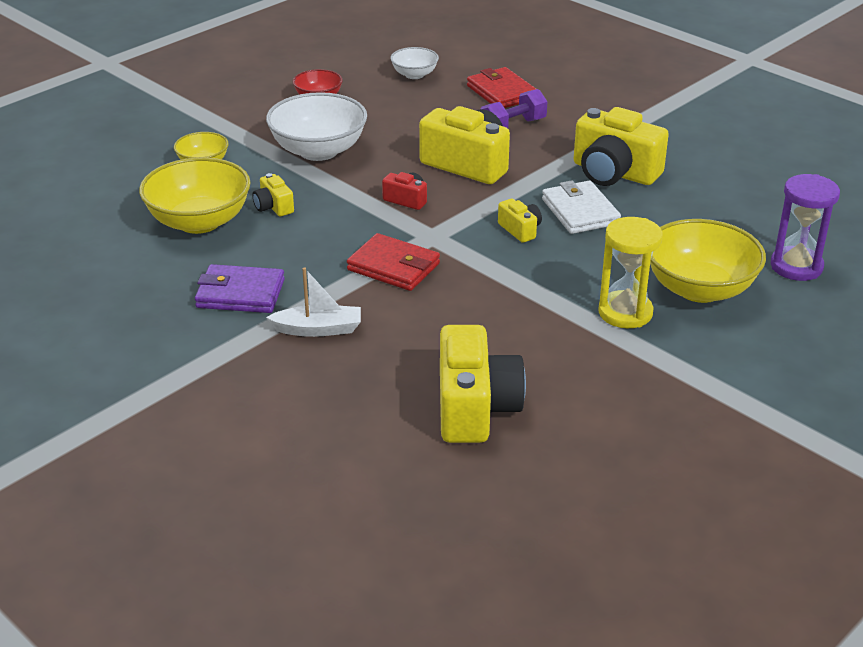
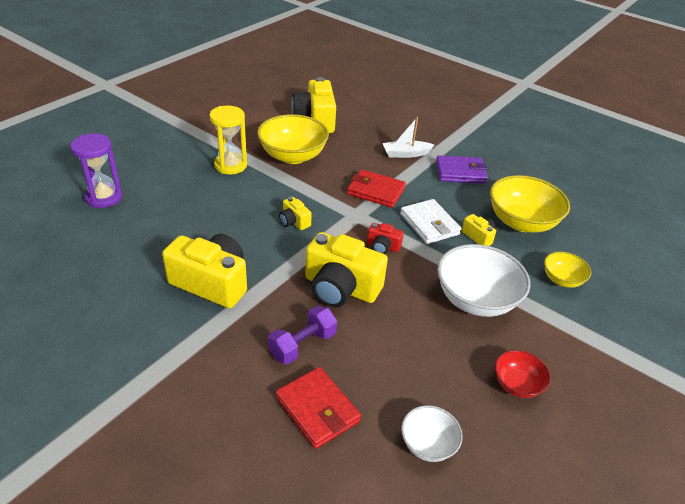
camera: 170 degrees right, 5 degrees up
white wallet [542,180,621,234] -> white wallet moved to [400,199,462,244]
yellow bowl [650,219,766,303] -> yellow bowl moved to [257,114,329,164]

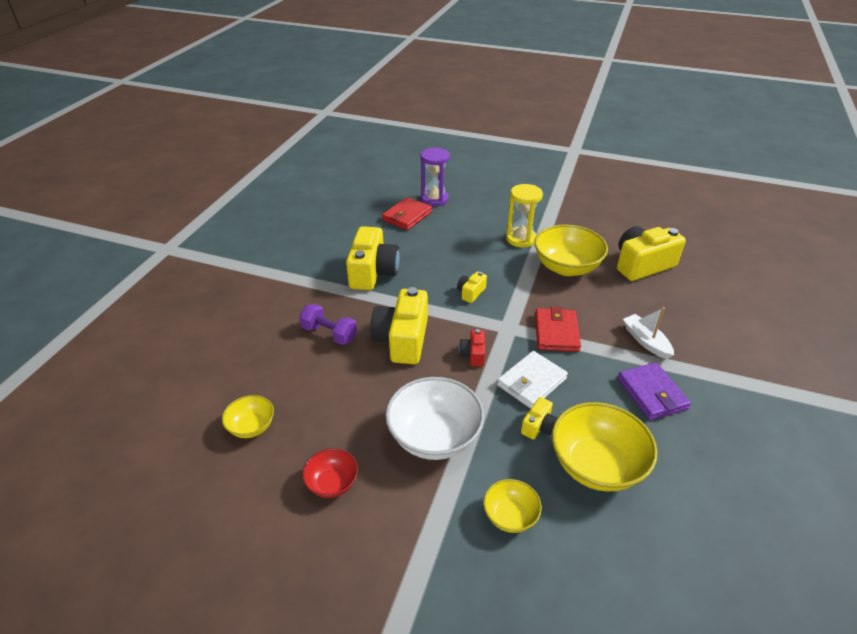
camera: 75 degrees right, 0 degrees up
red wallet [276,367,361,449] -> red wallet moved to [382,197,432,230]
white bowl [401,405,463,462] -> yellow bowl [222,395,274,438]

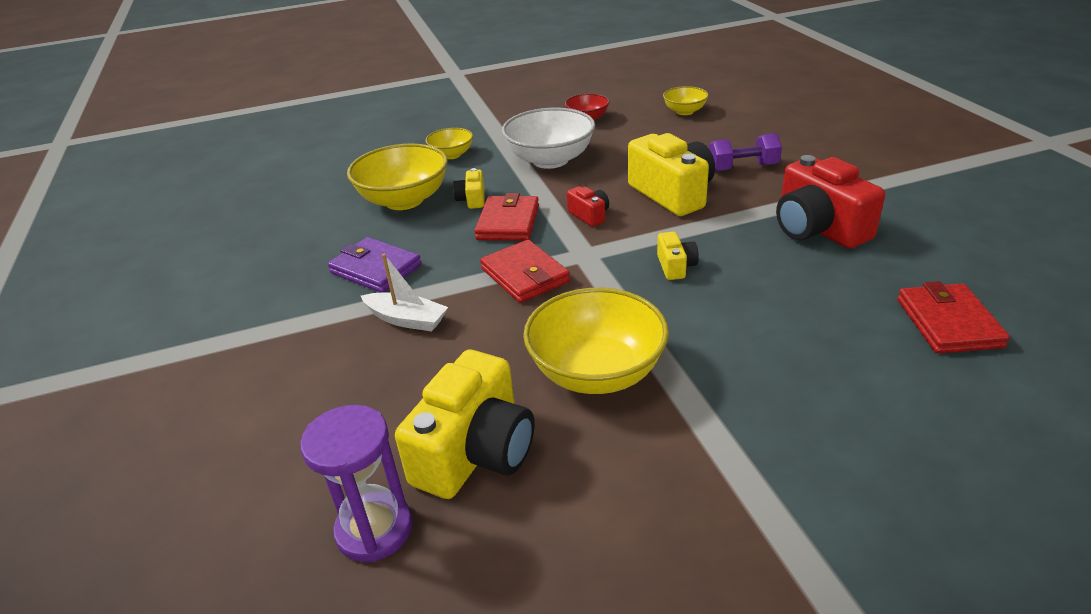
camera: 145 degrees right, 5 degrees down
yellow camera [346,226,400,290] -> red camera [776,155,885,249]
purple hourglass [421,148,450,206] -> purple hourglass moved to [300,405,413,562]
white wallet [497,351,568,409] -> red wallet [474,193,539,241]
yellow hourglass [506,184,543,247] -> none

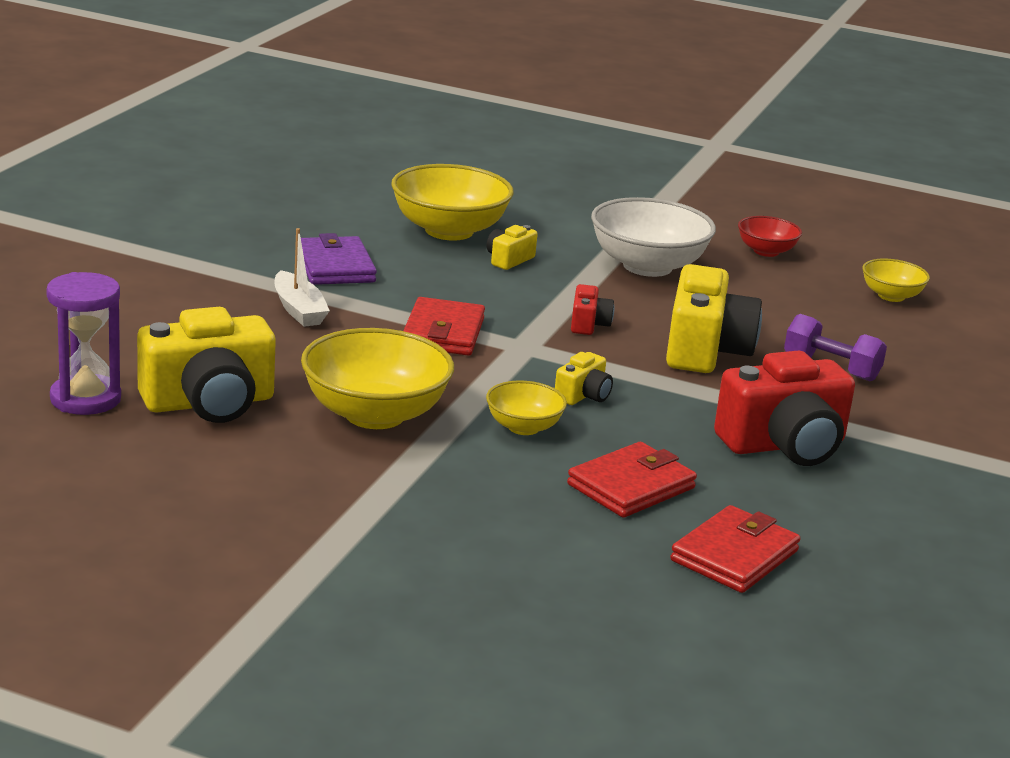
camera: 35 degrees right, 10 degrees down
yellow bowl [425,128,473,159] -> yellow bowl moved to [486,380,567,435]
red wallet [474,193,539,241] -> red wallet moved to [567,442,697,518]
red camera [776,155,885,249] -> red camera turned 120 degrees counterclockwise [714,351,855,466]

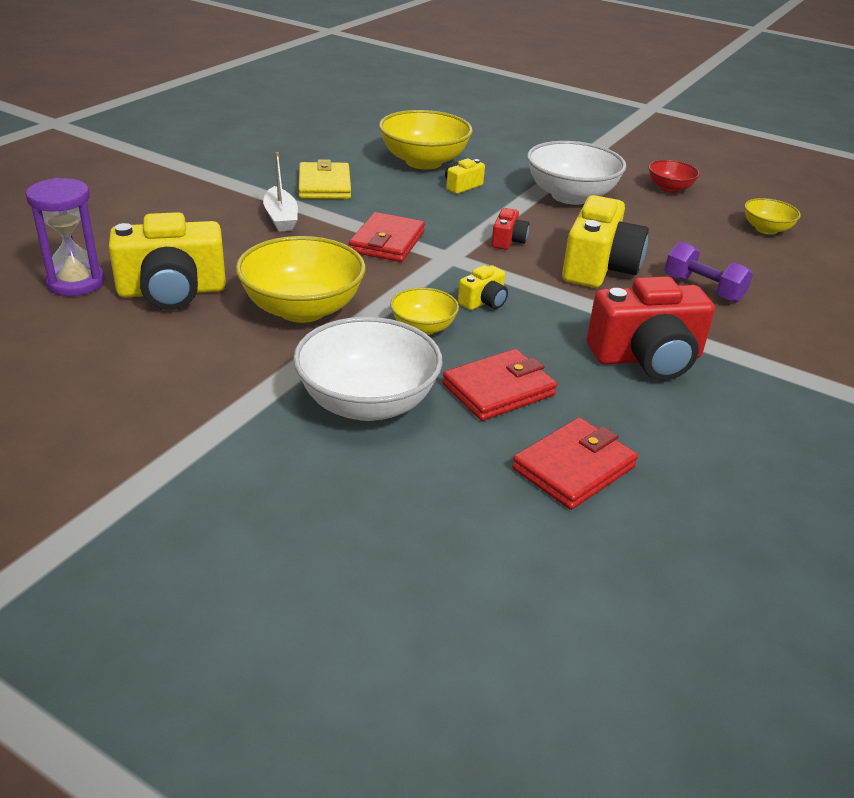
camera: 10 degrees right, 10 degrees up
purple wallet [301,233,377,285] -> yellow wallet [299,159,351,199]
none -> white bowl [293,317,443,421]

